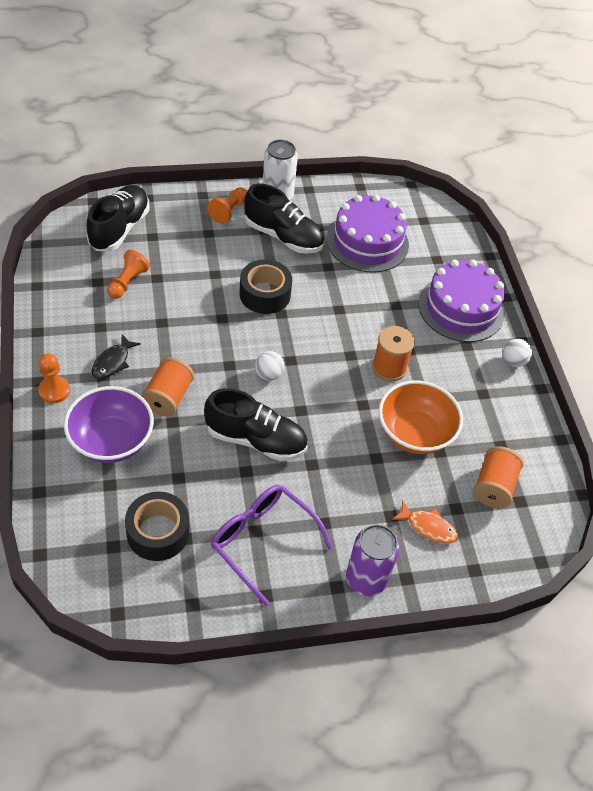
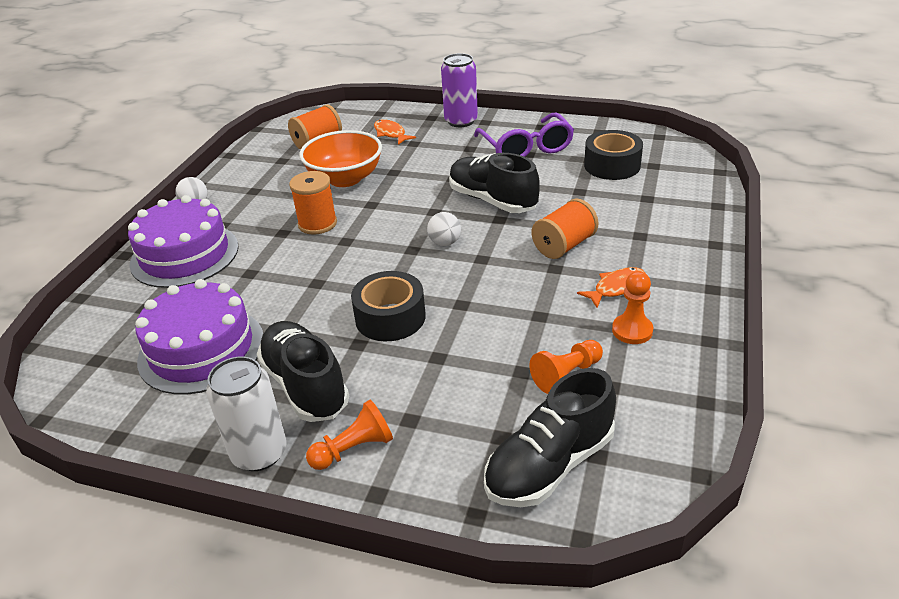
camera: 145 degrees left, 15 degrees down
orange pawn [38,353,70,403] -> orange pawn moved to [612,271,653,344]
purple bowl [64,386,154,463] -> none
black fish [91,334,141,379] -> orange fish [577,267,645,308]

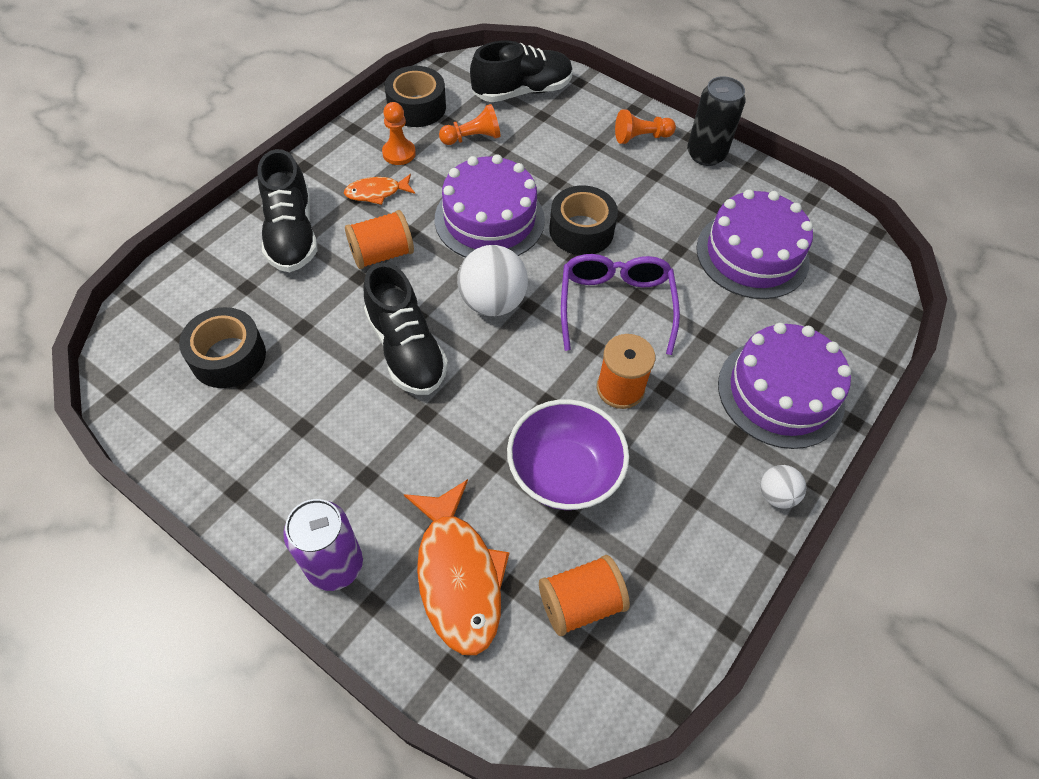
camera: 165 degrees left, 20 degrees up
white can [206,356,287,471] -> black can [687,76,746,166]
black shoe [257,321,349,422] -> black shoe moved to [257,149,317,272]
orange bowl [299,130,382,187] -> purple bowl [507,399,629,510]
orange fish [374,119,416,145] -> orange fish [404,479,509,655], size x1.90
white ball [427,212,461,246] -> white ball [457,245,528,316], size x1.84
purple glasses [474,113,574,157] -> purple glasses moved to [561,254,680,355]
none -> black tape [385,66,446,127]
none -> purple cake [435,154,545,258]

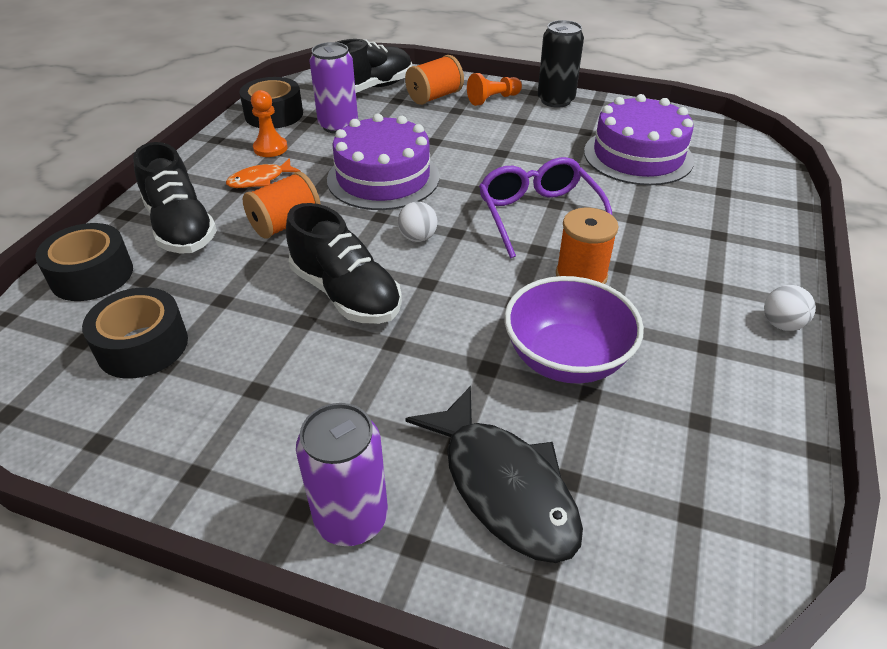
camera: 15 degrees left, 15 degrees down
orange fish [404,479,509,655] -> black fish [405,386,583,563]
orange pawn [439,104,501,145] -> purple can [309,42,358,134]
white ball [457,245,528,316] -> white ball [398,202,438,242], size x0.54
orange spool [539,555,630,636] -> orange spool moved to [405,55,464,105]
black tape [549,186,618,255] -> black tape moved to [35,223,133,301]
purple cake [718,323,851,449] -> none

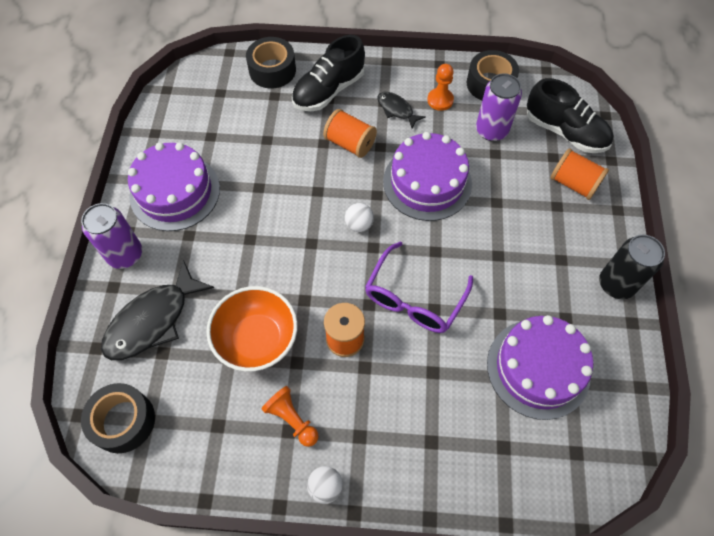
camera: 75 degrees right, 20 degrees up
black tape [82,287,188,378] -> black tape moved to [81,383,155,453]
orange fish [226,158,301,188] -> black fish [378,92,426,128]
black shoe [286,203,402,324] -> none
orange pawn [467,73,522,106] -> orange pawn moved to [261,386,319,447]
purple glasses [479,157,613,258] -> purple glasses turned 150 degrees clockwise [365,242,473,333]
purple bowl [504,276,644,383] -> orange bowl [206,286,298,372]
none -> purple cake [128,142,220,231]

